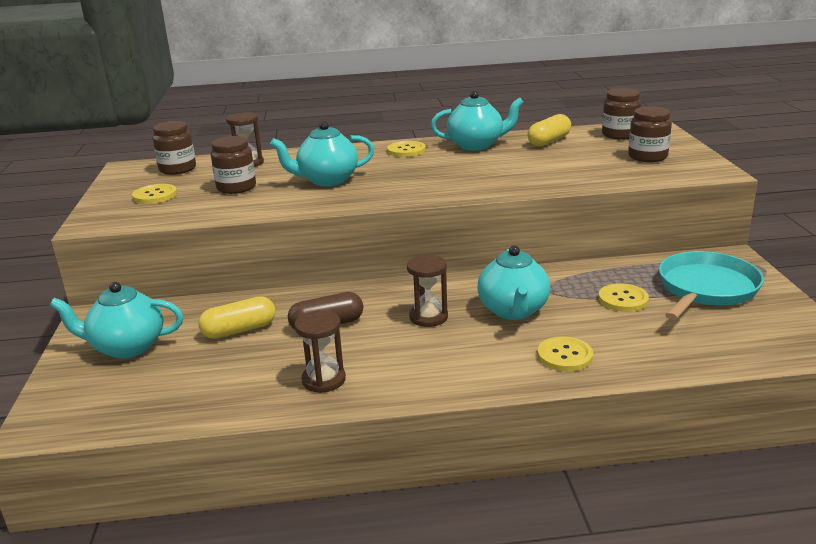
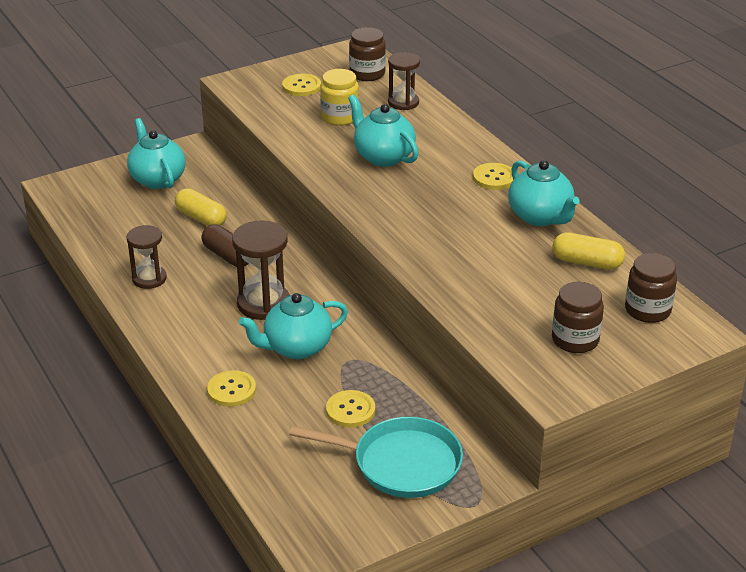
camera: 65 degrees right, 10 degrees up
brown jar [211,136,256,194] -> yellow jar [320,69,359,126]
brown hourglass [407,255,448,327] -> brown hourglass [232,220,290,320], size x1.52

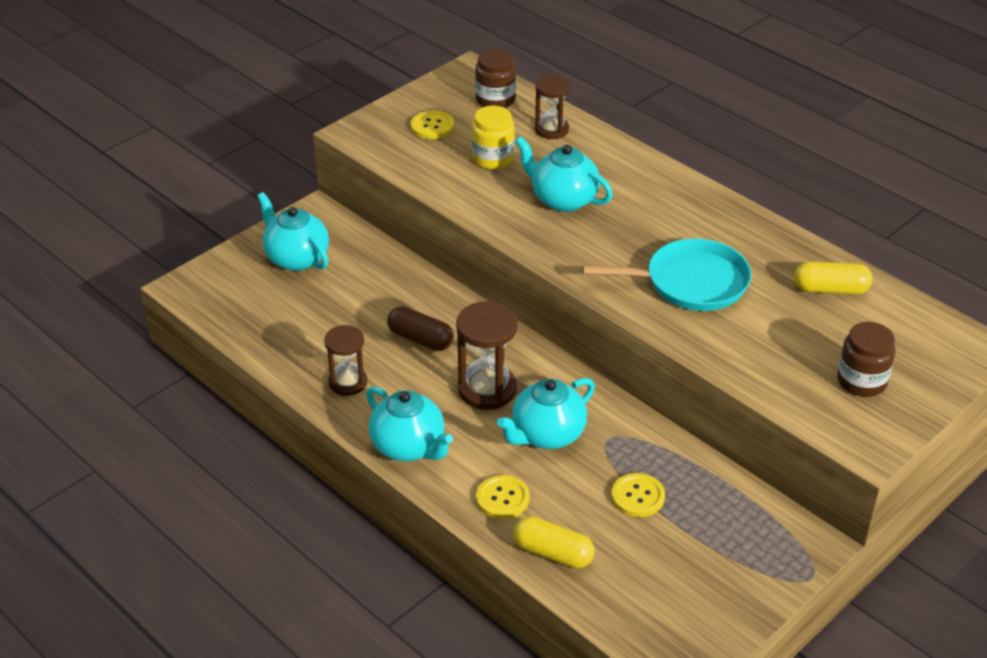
camera: 15 degrees left, 5 degrees up
yellow capsule [175,188,227,226] -> yellow capsule moved to [514,516,595,568]
turquoise pan [289,417,463,498] -> turquoise pan moved to [583,239,752,311]
yellow button [473,163,513,190] -> none
turquoise teapot [508,160,580,226] -> turquoise teapot moved to [366,386,453,461]
brown jar [625,253,677,323] -> none

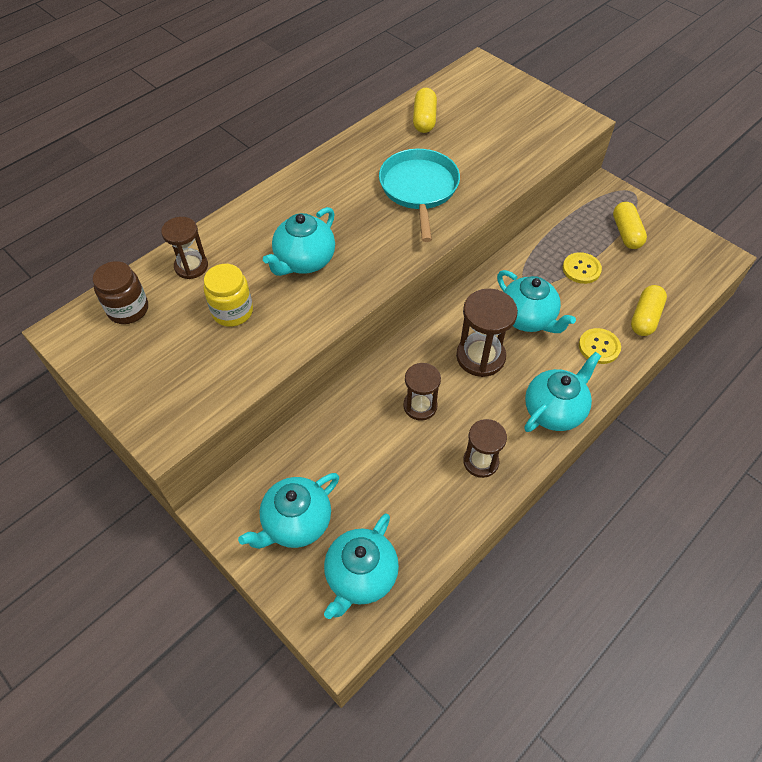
camera: 90 degrees left, 15 degrees up
brown capsule [387,306,454,351] -> brown hourglass [403,363,441,421]
yellow button [411,110,454,139] -> none
brown jar [837,322,896,397] -> none
none -> turquoise teapot [324,513,399,619]
none -> yellow capsule [613,202,647,249]

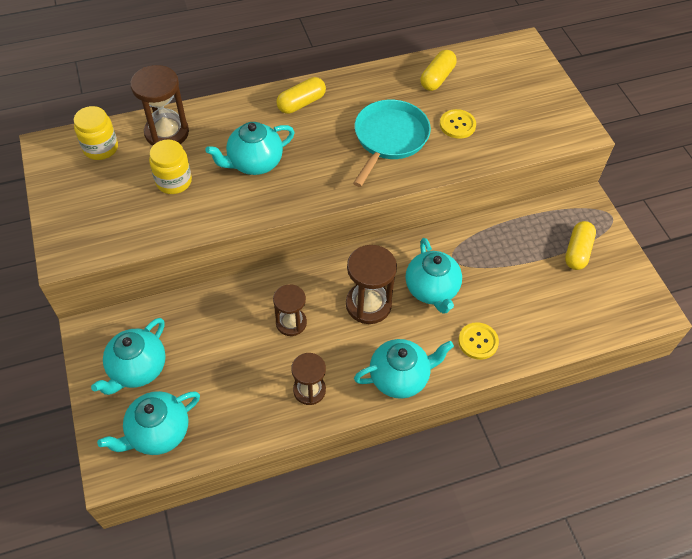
camera: 25 degrees right, 0 degrees up
brown jar [93,261,148,324] -> yellow jar [74,106,118,160]
brown hourglass [161,217,208,279] -> brown hourglass [130,65,189,146], size x1.52
turquoise teapot [238,473,339,549] -> turquoise teapot turned 45 degrees counterclockwise [91,318,166,395]
yellow button [563,252,602,284] -> yellow button moved to [440,109,476,139]
yellow capsule [631,285,667,336] -> yellow capsule moved to [276,77,326,114]

